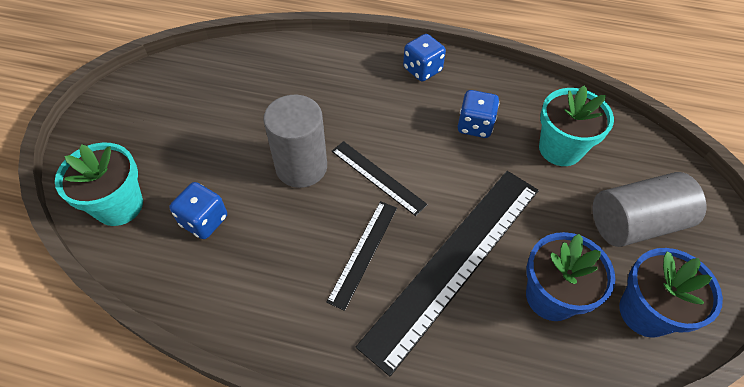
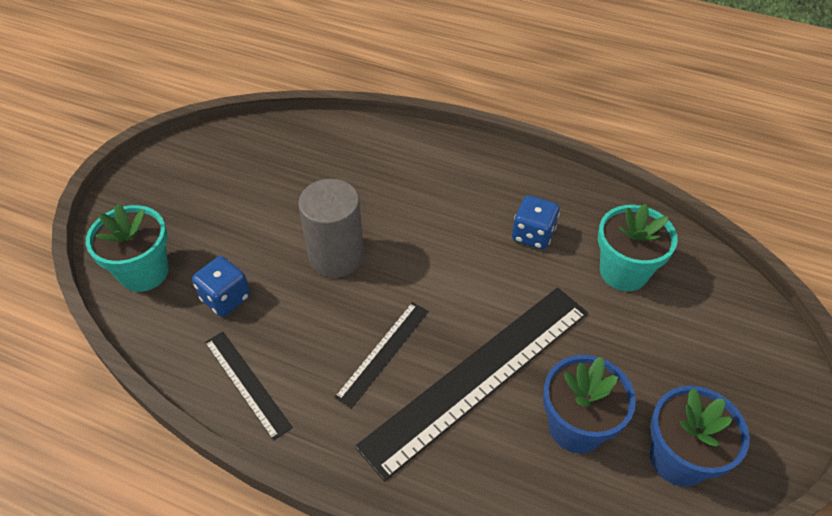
camera: 10 degrees right, 5 degrees down
black ruler [332,141,428,216] -> black ruler moved to [205,332,293,441]
blue dice [403,34,446,81] -> none
grey cylinder [592,172,707,247] -> none

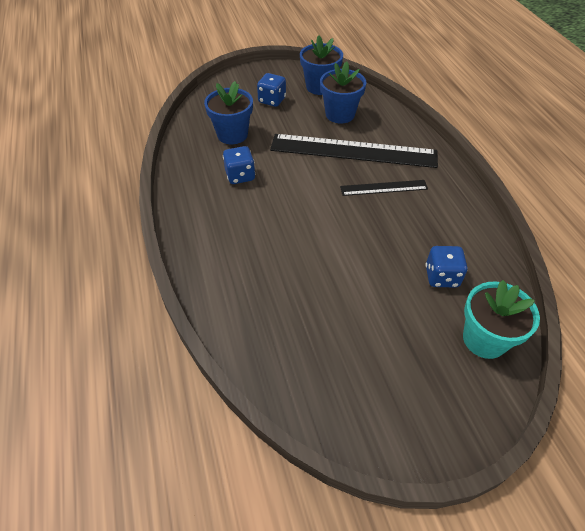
camera: 130 degrees left, 0 degrees up
black ruler [205,332,293,441] -> none
grey cylinder [298,179,364,278] -> none
turquoise flower pot [598,204,678,291] -> blue flower pot [204,81,253,144]
none -> blue dice [257,73,286,107]

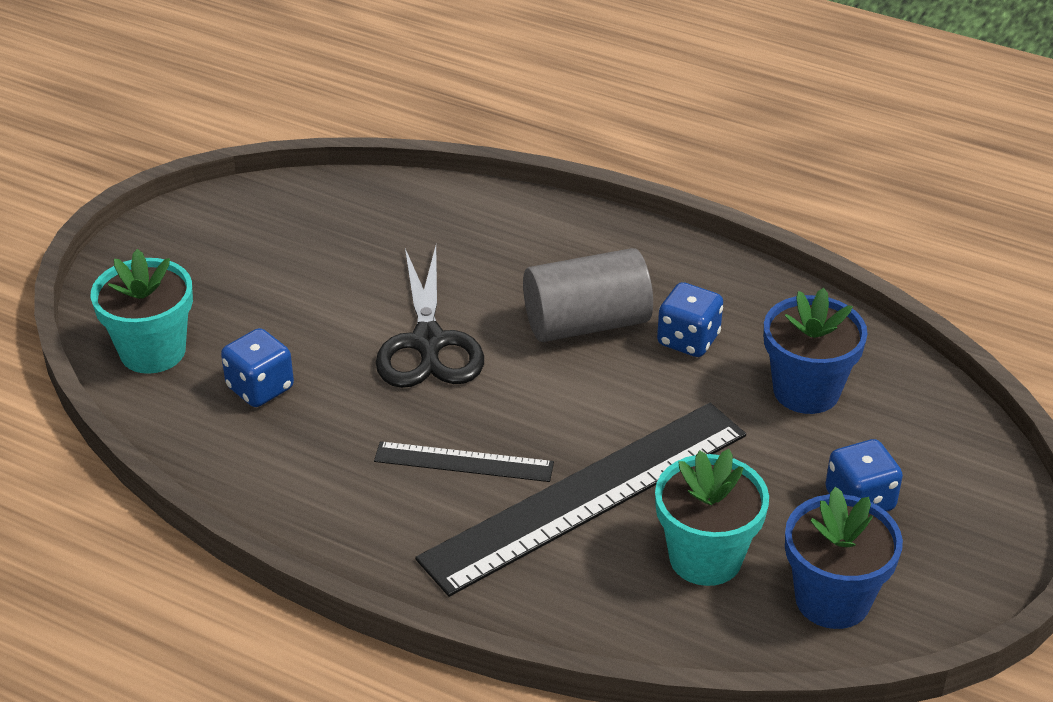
camera: 135 degrees right, 10 degrees down
blue flower pot [320,61,366,123] -> turquoise flower pot [655,449,769,586]
black ruler [340,180,428,196] -> black ruler turned 60 degrees clockwise [374,441,554,482]
none -> black scissors [376,246,484,388]
none -> grey cylinder [523,248,653,342]

